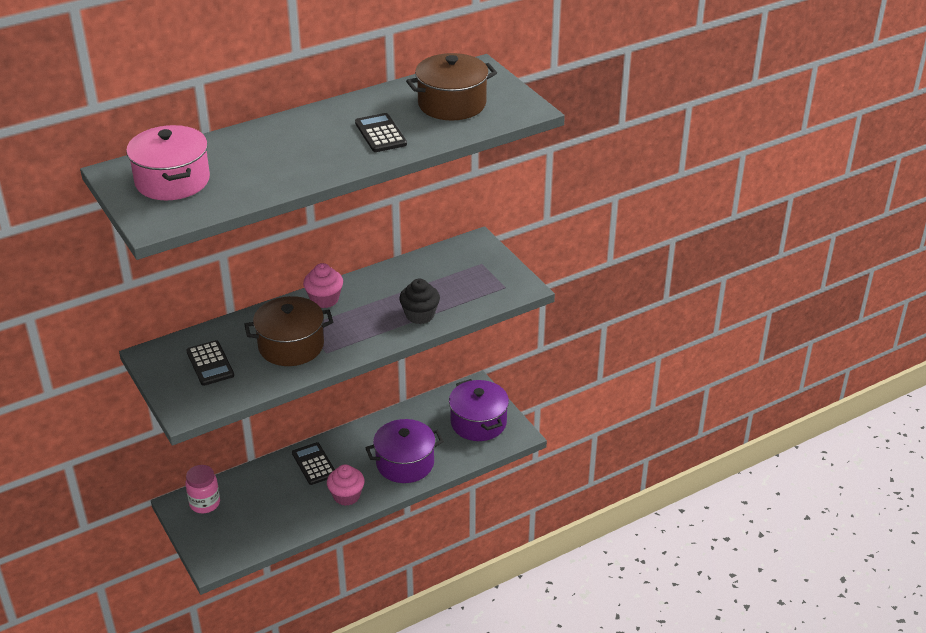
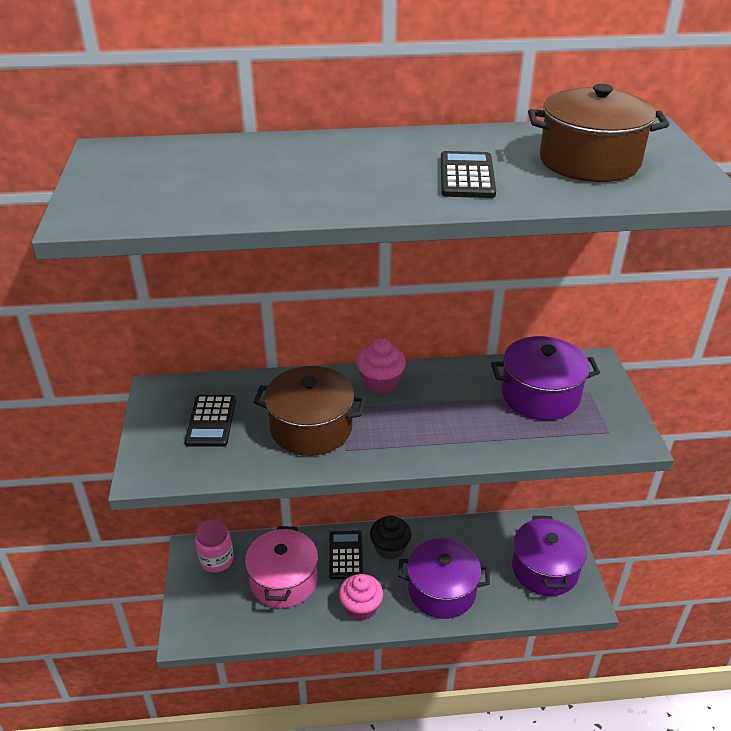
camera: 25 degrees right, 0 degrees up
pink pot [126,125,210,200] -> pink pot moved to [245,526,318,608]
black cupcake [399,279,440,324] -> black cupcake moved to [370,515,411,560]
none -> purple pot [491,336,600,420]

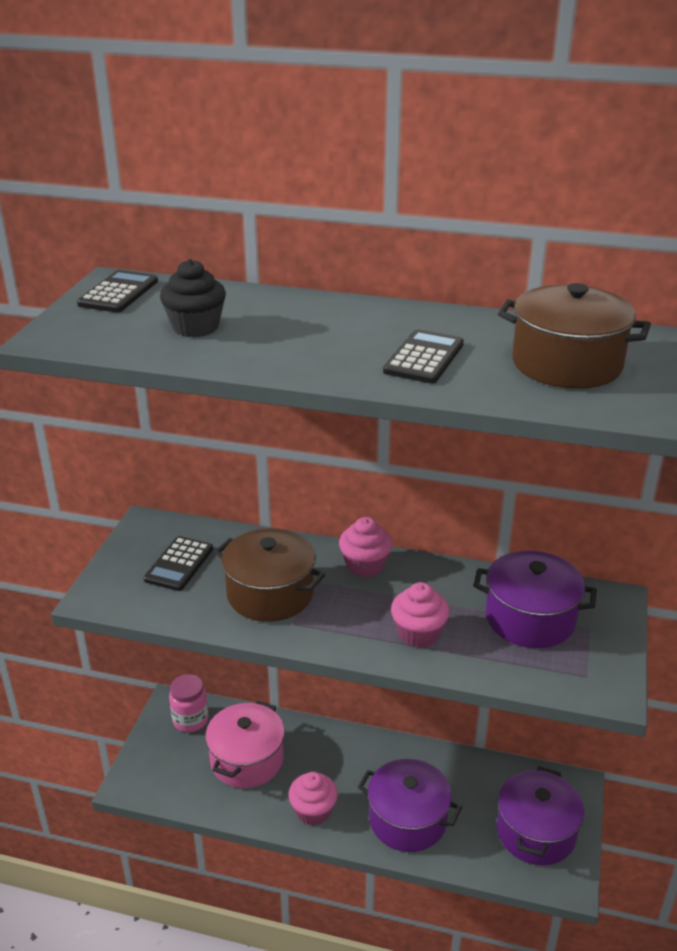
camera: 20 degrees right, 5 degrees down
black calculator [329,530,363,579] -> black calculator moved to [77,270,158,313]
black cupcake [370,515,411,560] -> black cupcake moved to [160,259,226,337]
none -> pink cupcake [391,582,450,648]

